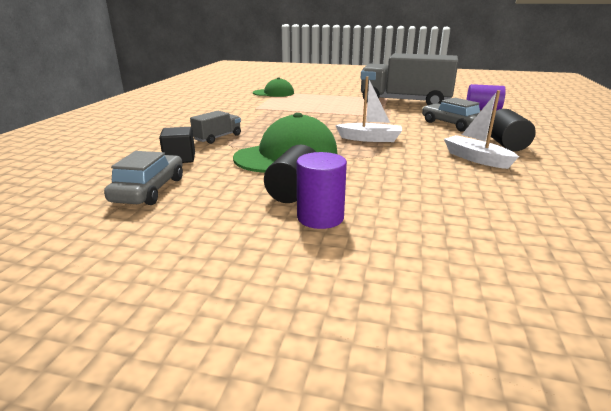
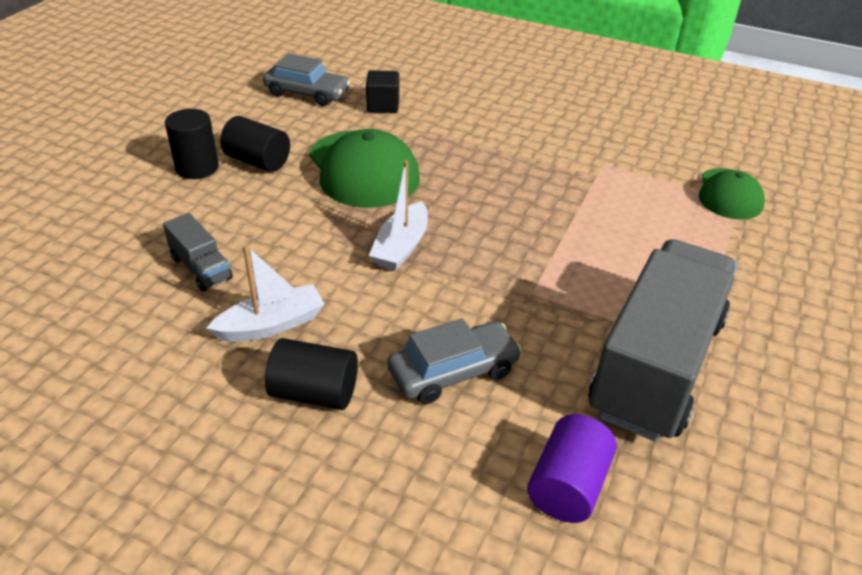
camera: 100 degrees right, 15 degrees up
grey truck [190,111,241,144] -> grey truck moved to [163,213,233,291]
purple cylinder [296,152,347,229] -> black cylinder [165,109,219,179]

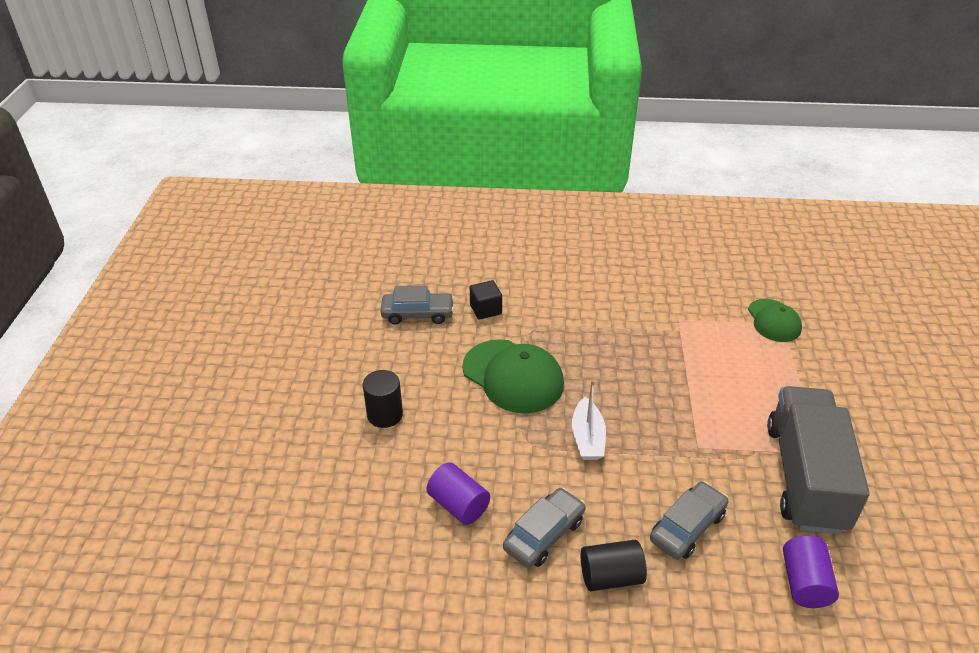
camera: 20 degrees left, 0 degrees up
grey truck [163,213,233,291] -> purple cylinder [426,462,490,525]
white boat [206,245,325,342] -> grey car [503,488,585,568]
black cylinder [220,116,290,172] -> none

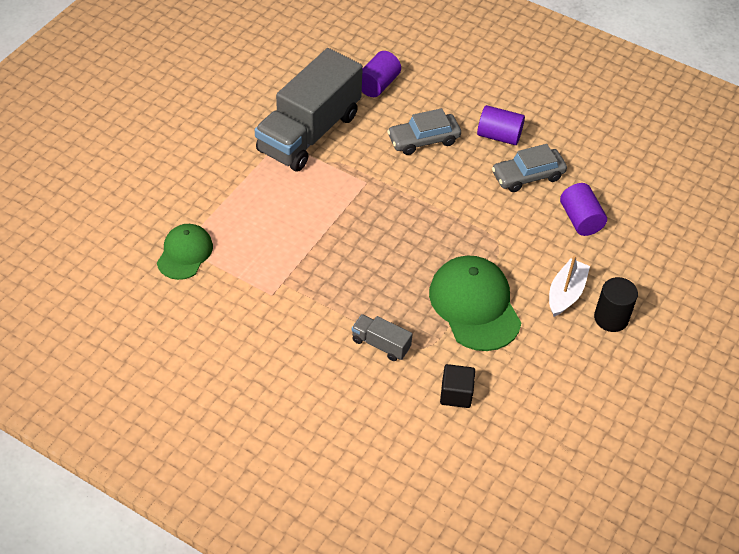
camera: 155 degrees left, 10 degrees up
grey car [381,285,454,325] -> none
white boat [572,380,606,460] -> white boat moved to [549,255,590,317]
black cylinder [581,540,647,591] -> purple cylinder [477,105,525,145]
none -> grey truck [352,314,412,361]

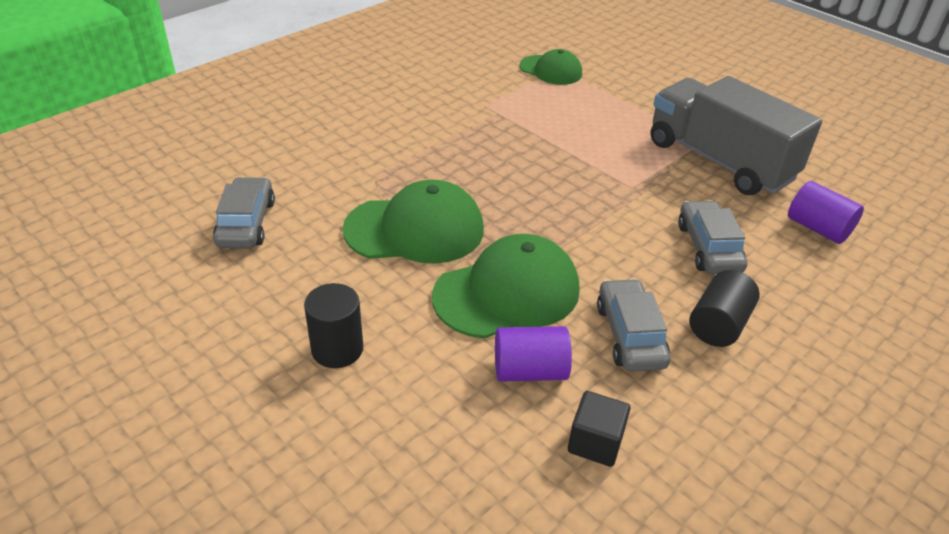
camera: 105 degrees right, 10 degrees down
grey truck [352,314,412,361] -> none
black cube [440,364,475,408] -> black cube moved to [568,391,631,467]
purple cylinder [477,105,525,145] -> black cylinder [690,270,760,347]
white boat [549,255,590,317] -> none
none -> grey car [213,177,275,248]
none -> green cap [432,234,579,338]

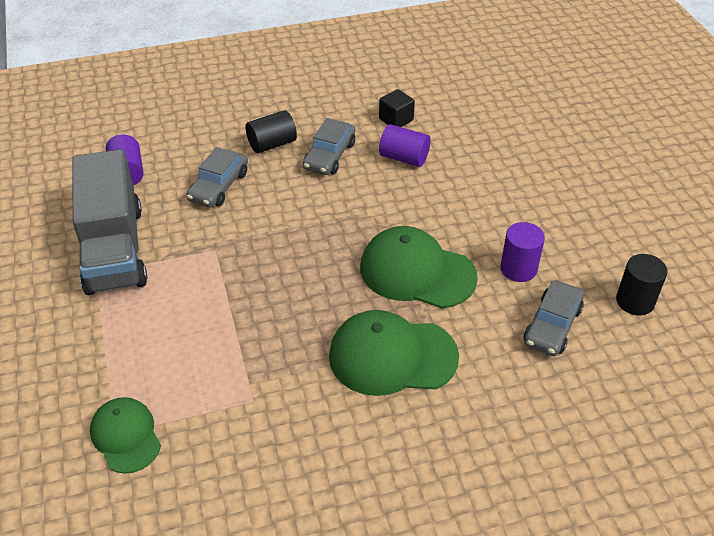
camera: 150 degrees left, 5 degrees up
black cylinder [304,283,363,368] -> black cylinder moved to [616,254,667,315]
green cap [432,234,579,338] -> green cap moved to [329,310,459,396]
none -> purple cylinder [500,222,545,282]

